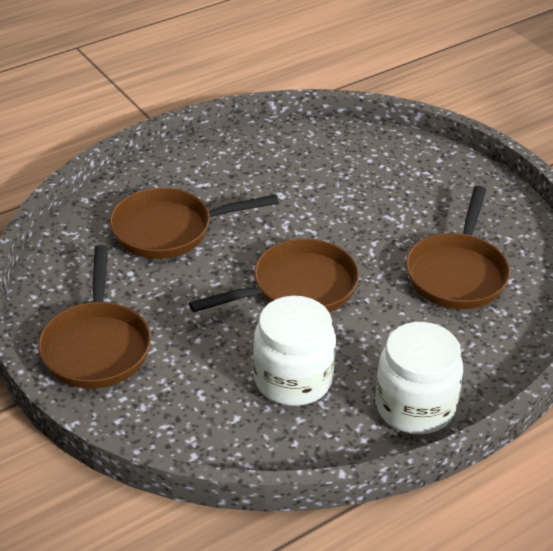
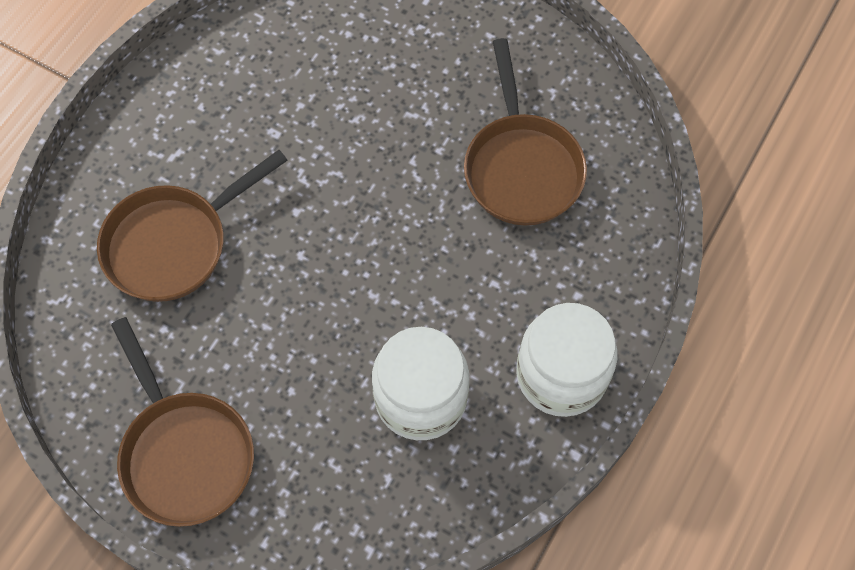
camera: 25 degrees left, 25 degrees up
brown pan [189,239,359,313] -> none

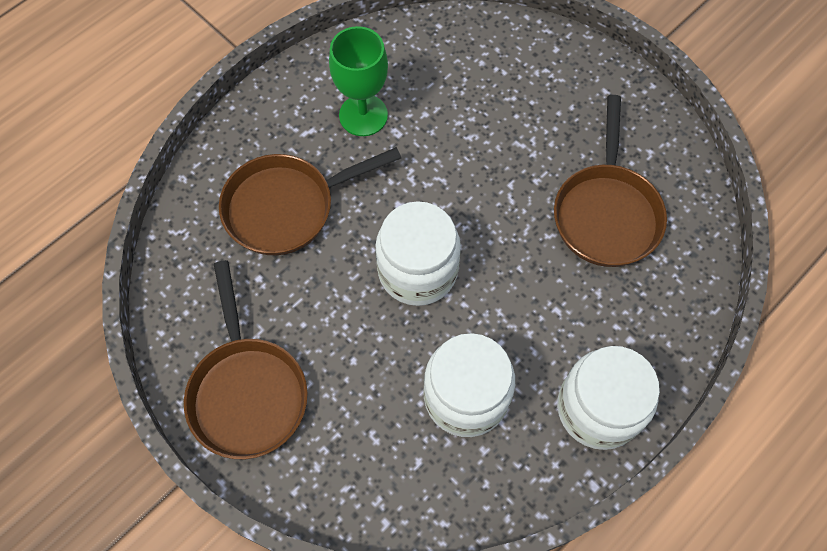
camera: 15 degrees right, 0 degrees up
none -> green goblet [329,26,388,136]
none -> white jar [375,201,461,306]

